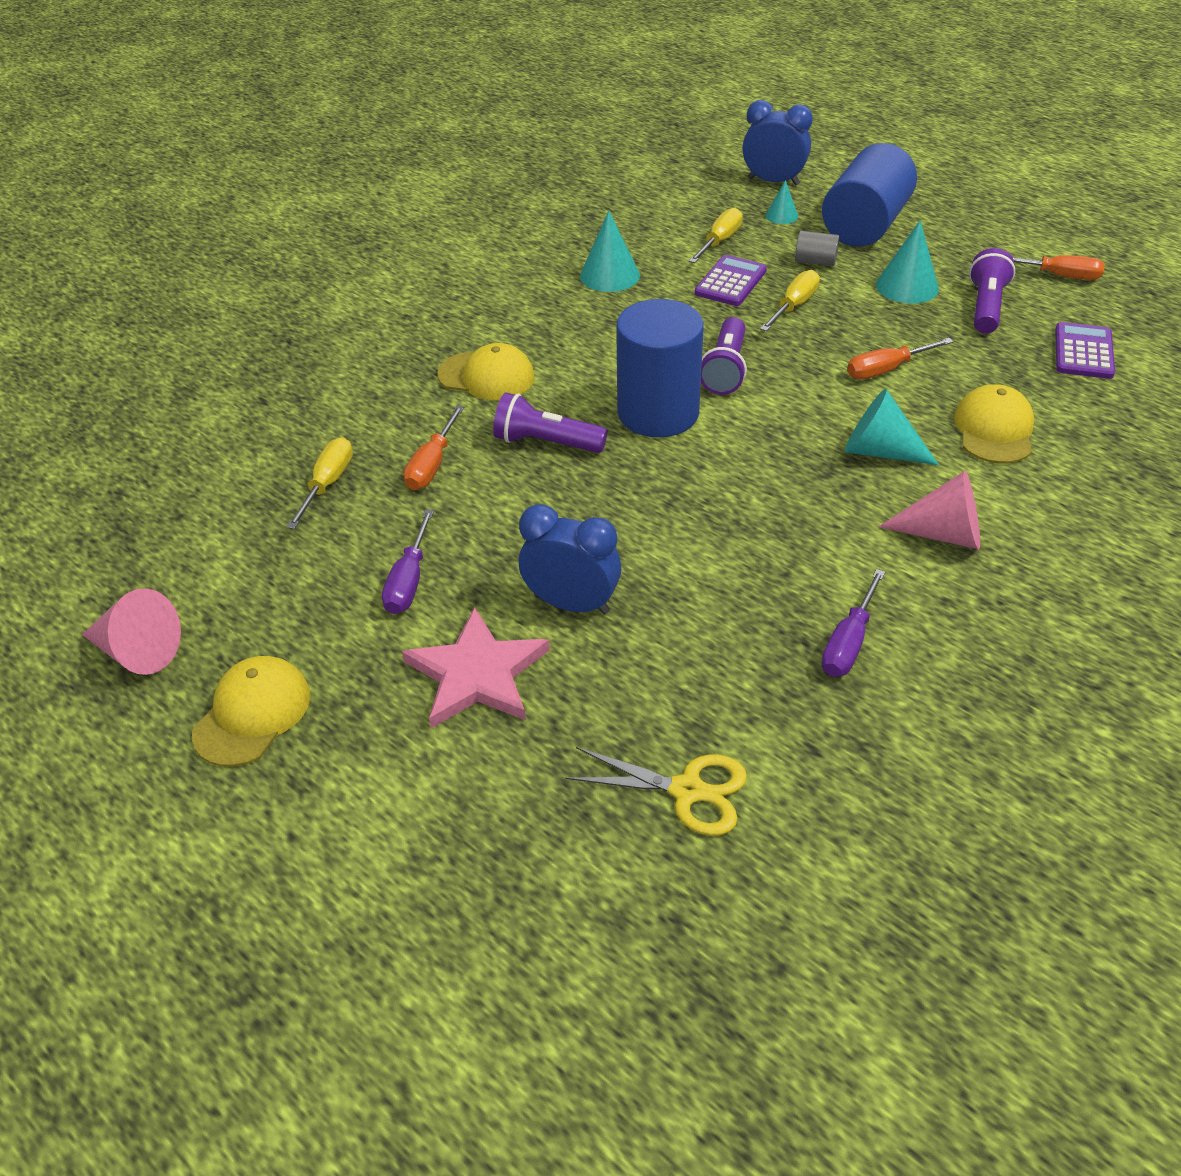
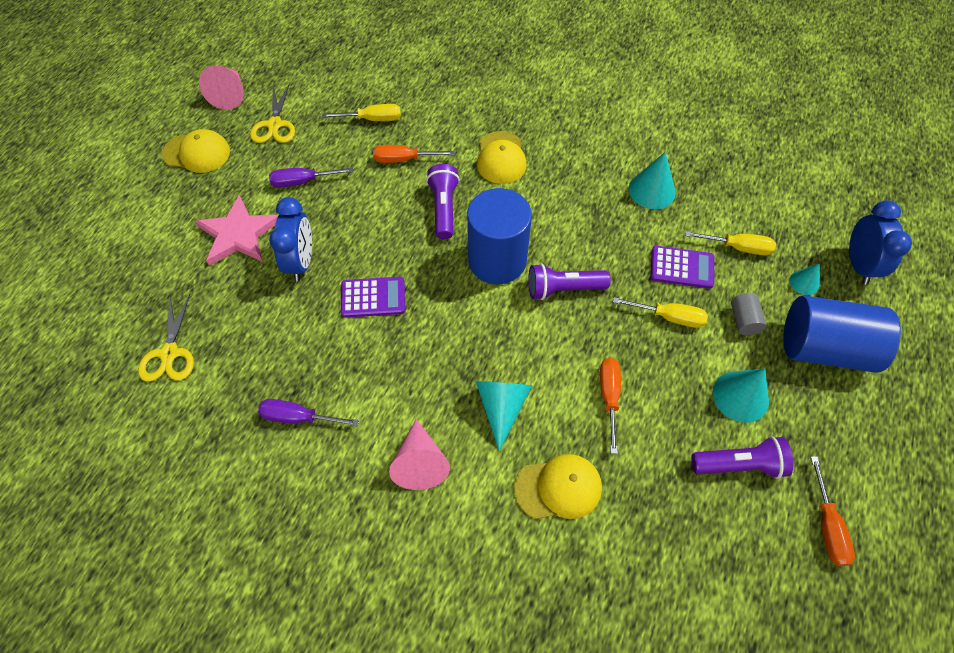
camera: 70 degrees right, 15 degrees up
orange screwdriver [847,338,954,379] -> orange screwdriver turned 45 degrees clockwise [600,358,621,454]
purple calculator [1055,322,1115,379] -> purple calculator moved to [341,277,405,318]
none -> yellow scissors [250,83,295,143]

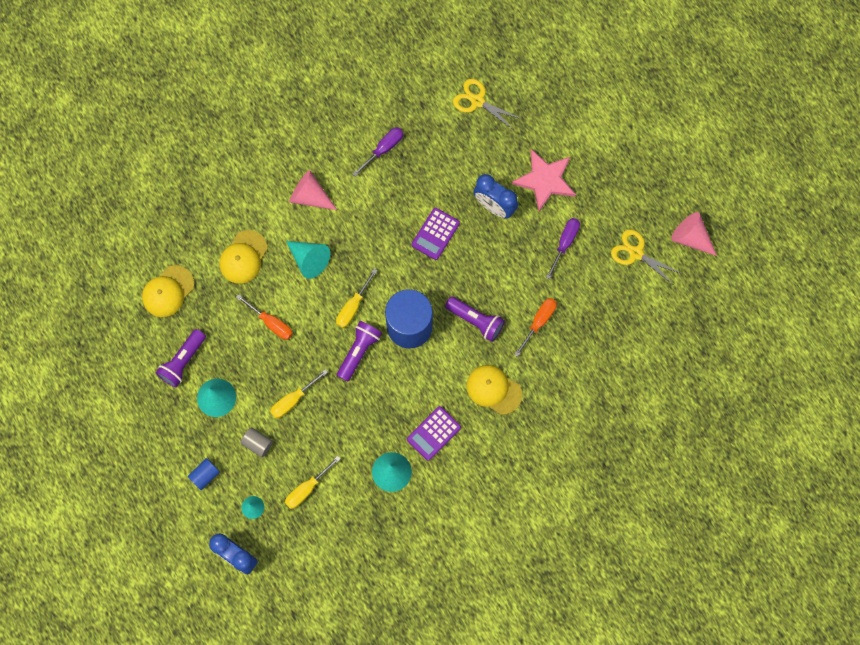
camera: 125 degrees right, 15 degrees up
yellow cap [162,129,230,173] -> yellow cap moved to [142,265,194,317]
yellow screwdriver [322,104,401,121] -> yellow screwdriver moved to [336,269,378,328]
purple calculator [650,246,714,289] -> purple calculator moved to [407,406,461,461]
blue cylinder [783,295,901,373] -> blue cylinder [188,458,220,490], size x0.42
orange screwdriver [811,456,855,566] -> none

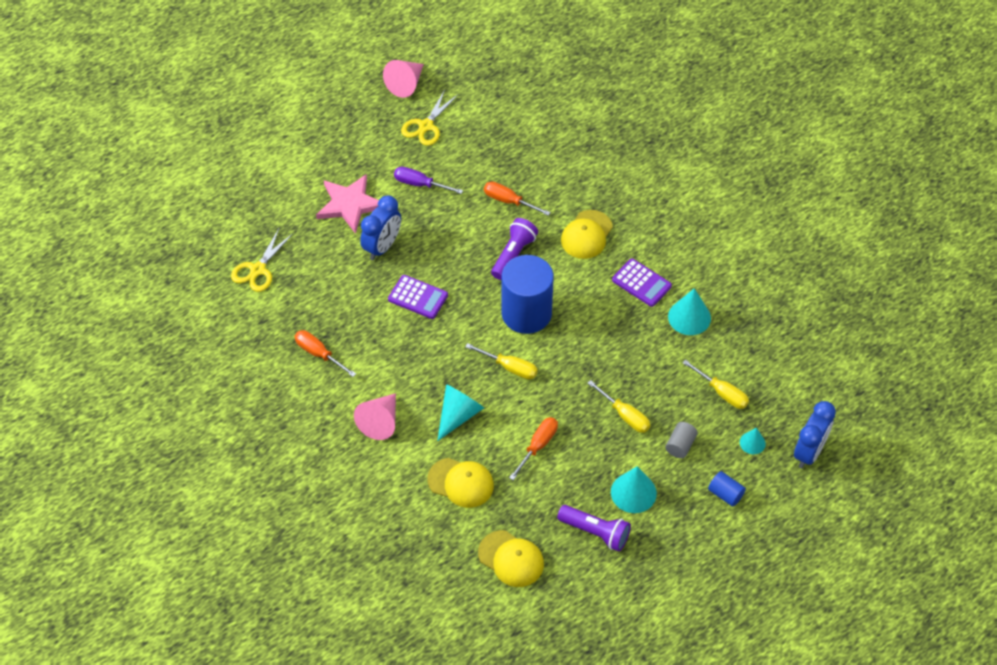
camera: 95 degrees left, 20 degrees down
purple flashlight [337,321,382,382] -> none
purple screwdriver [353,127,403,177] -> orange screwdriver [294,330,356,377]

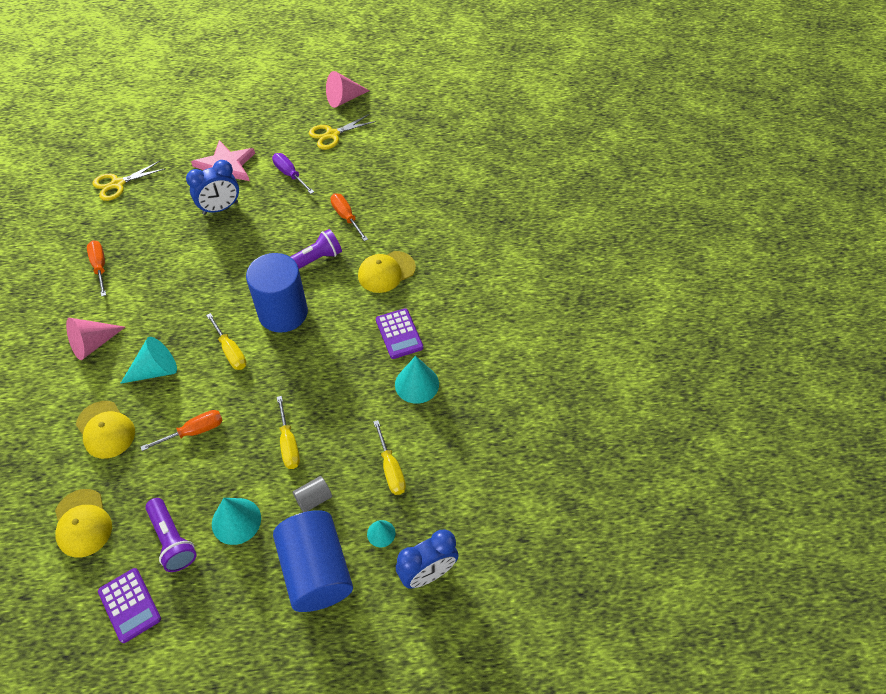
camera: 30 degrees right, 0 degrees up
purple calculator [388,275,448,319] -> purple calculator moved to [98,568,161,643]
blue cylinder [708,471,746,507] -> blue cylinder [273,510,353,612], size x2.35

